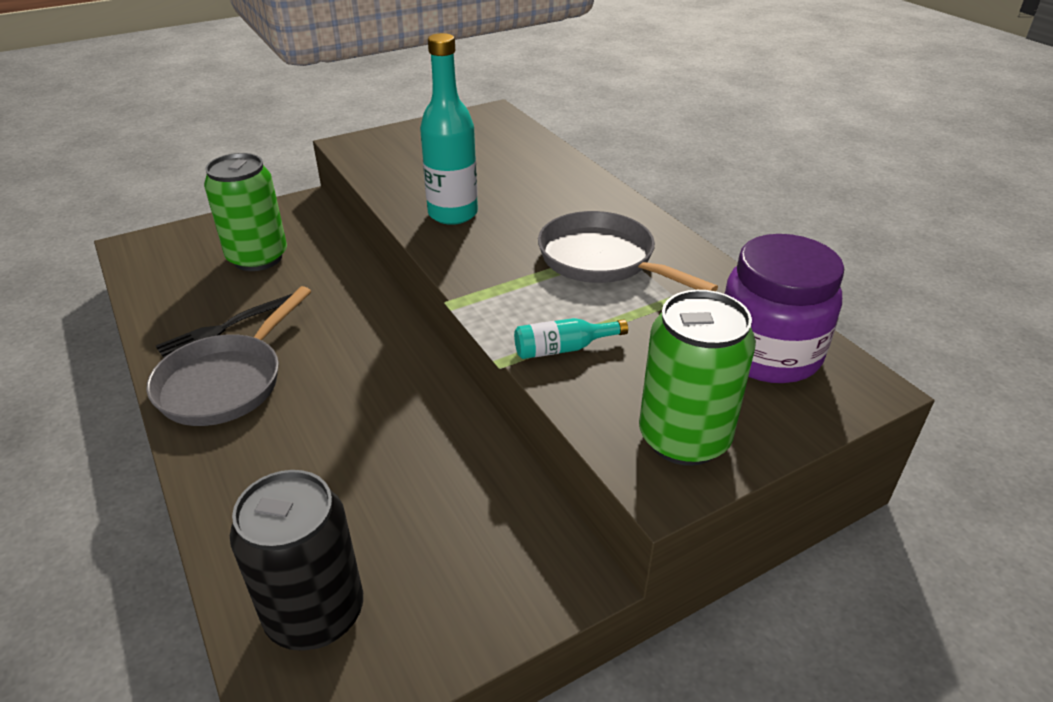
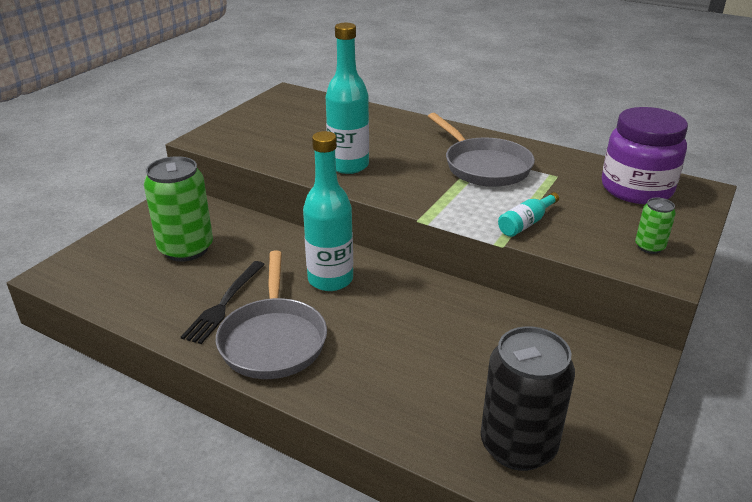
camera: 30 degrees left, 5 degrees down
grey pan [538,211,718,291] -> grey pan turned 135 degrees counterclockwise [428,113,535,187]
green can [639,290,756,466] -> green can [635,198,676,254], size x0.48
none -> turquoise bottle [303,131,353,291]

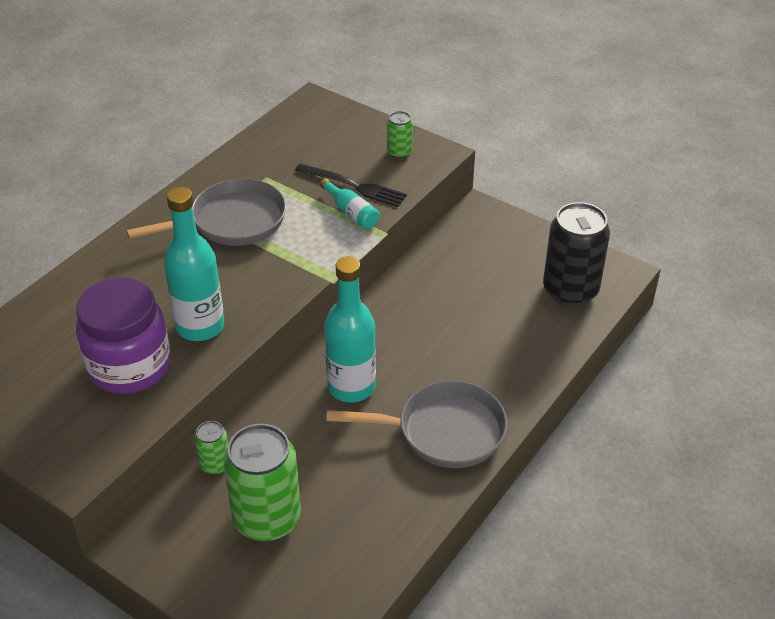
camera: 85 degrees left, 10 degrees up
black fork [181,261,265,344] -> black fork moved to [295,163,407,207]
purple jar [602,107,688,204] -> purple jar moved to [76,278,171,394]
none -> green can [194,421,228,475]

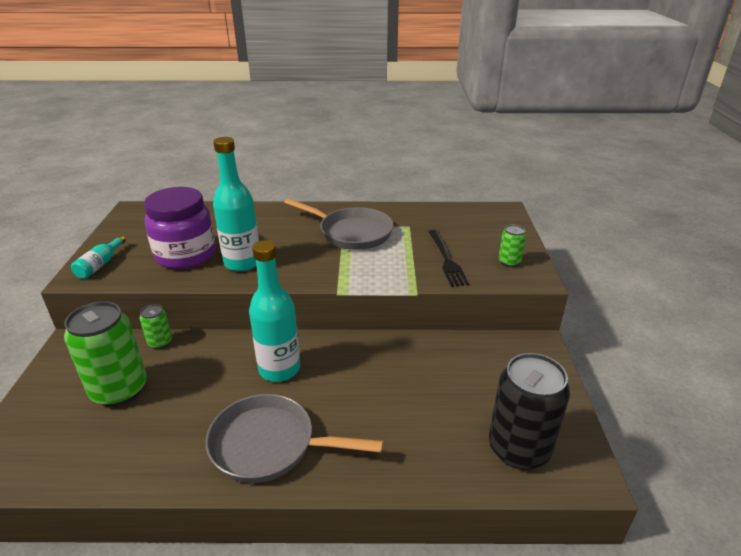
camera: 55 degrees right, 10 degrees down
turquoise bottle [320,178,380,229] -> turquoise bottle moved to [71,235,126,279]
grey pan [326,381,507,468] -> grey pan turned 135 degrees clockwise [206,394,383,483]

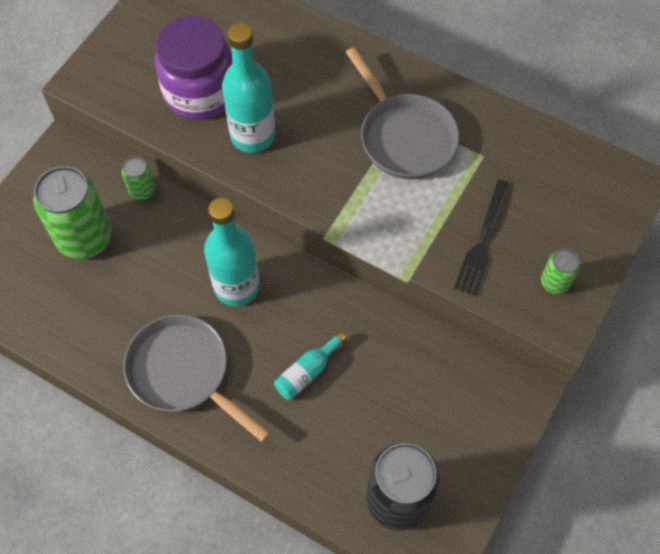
camera: 30 degrees right, 30 degrees up
turquoise bottle [71,235,126,279] -> turquoise bottle moved to [274,332,347,400]

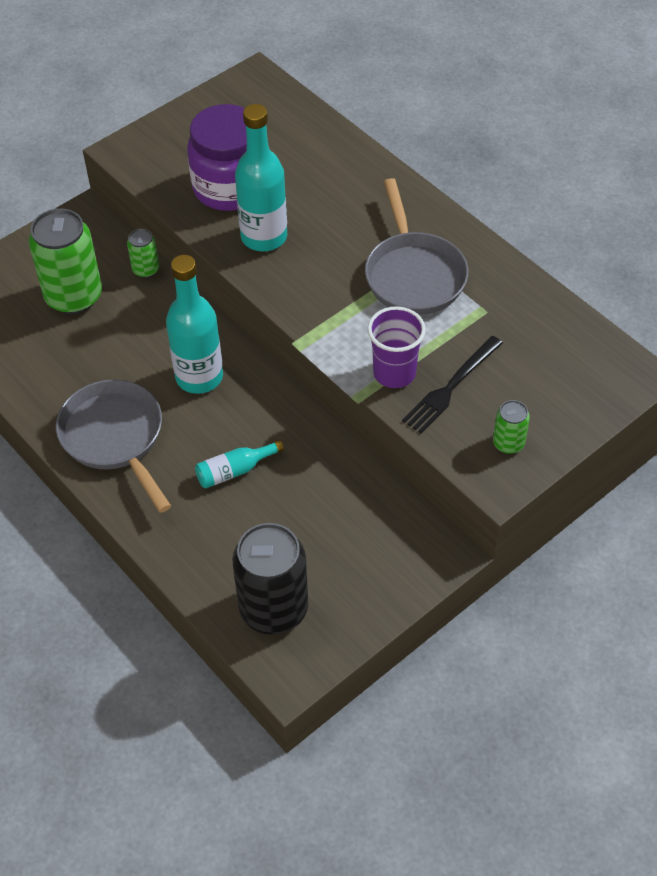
camera: 20 degrees right, 10 degrees down
none -> purple cup [367,306,426,388]

